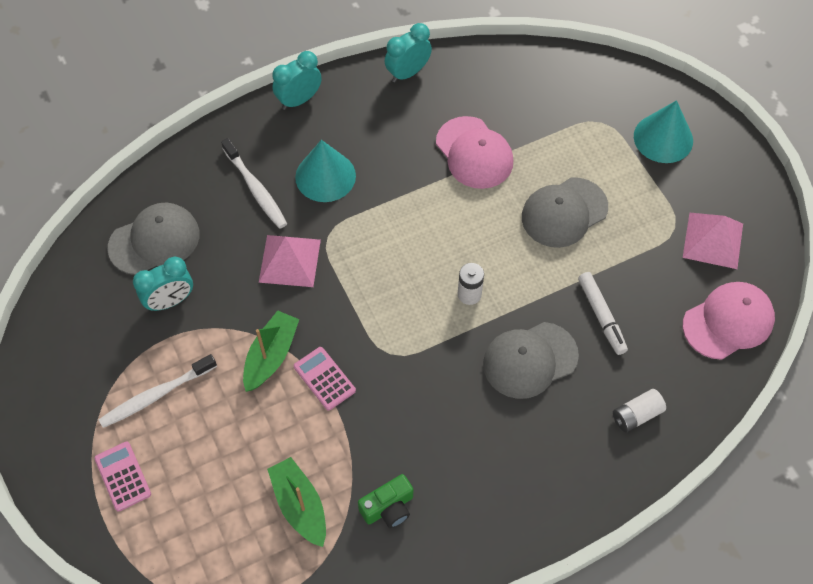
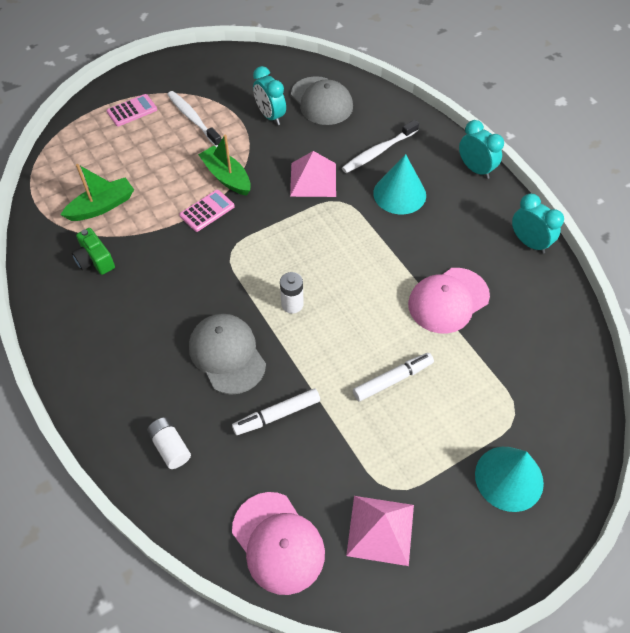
camera: 85 degrees right, 5 degrees down
green boat [243,310,300,392] -> green boat turned 150 degrees counterclockwise [198,135,251,196]
grey cap [522,177,608,248] -> white marker [353,353,434,401]

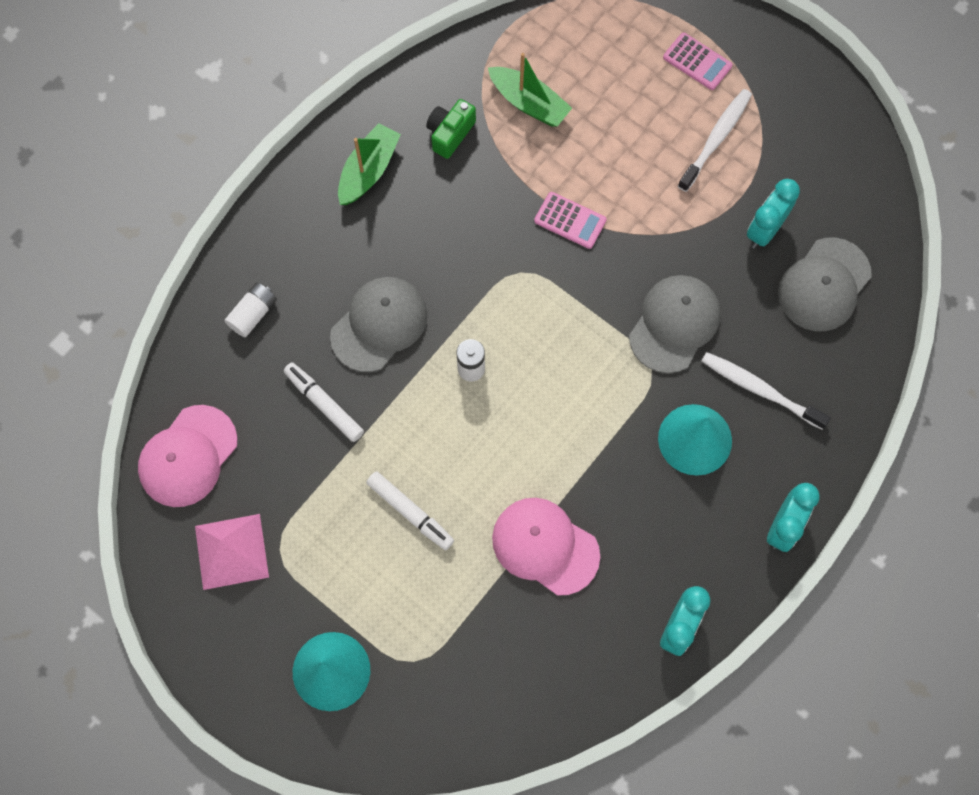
camera: 70 degrees right, 15 degrees up
green boat [198,135,251,196] -> green boat moved to [338,123,401,205]
pink pyramid [290,151,336,197] -> grey cap [629,275,721,373]

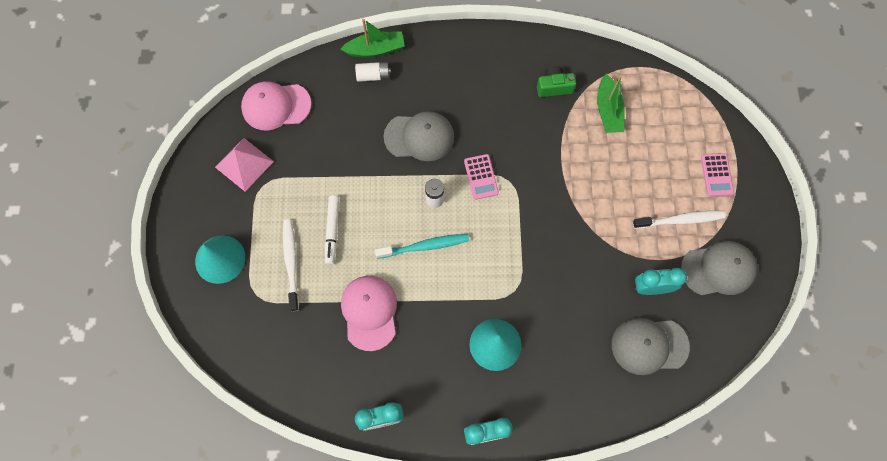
camera: 50 degrees right, 0 degrees up
white marker [284,362,364,442] -> none
green boat [338,123,401,205] -> green boat moved to [341,19,405,57]
pink calculator [534,192,607,249] -> pink calculator moved to [464,154,499,200]
grey cap [629,275,721,373] -> grey cap moved to [681,241,757,295]
white toothbrush [702,352,831,430] -> white toothbrush moved to [283,219,299,311]
none -> turquoise toothbrush [375,234,469,259]

